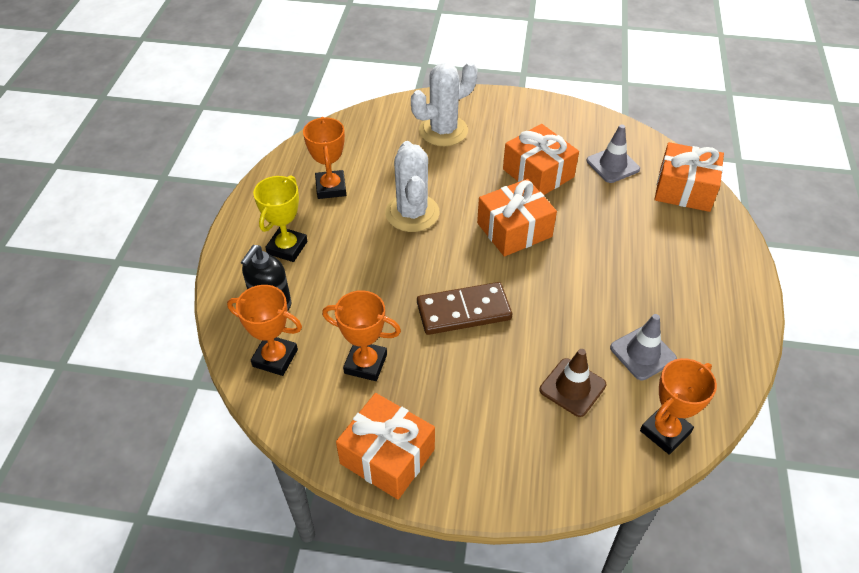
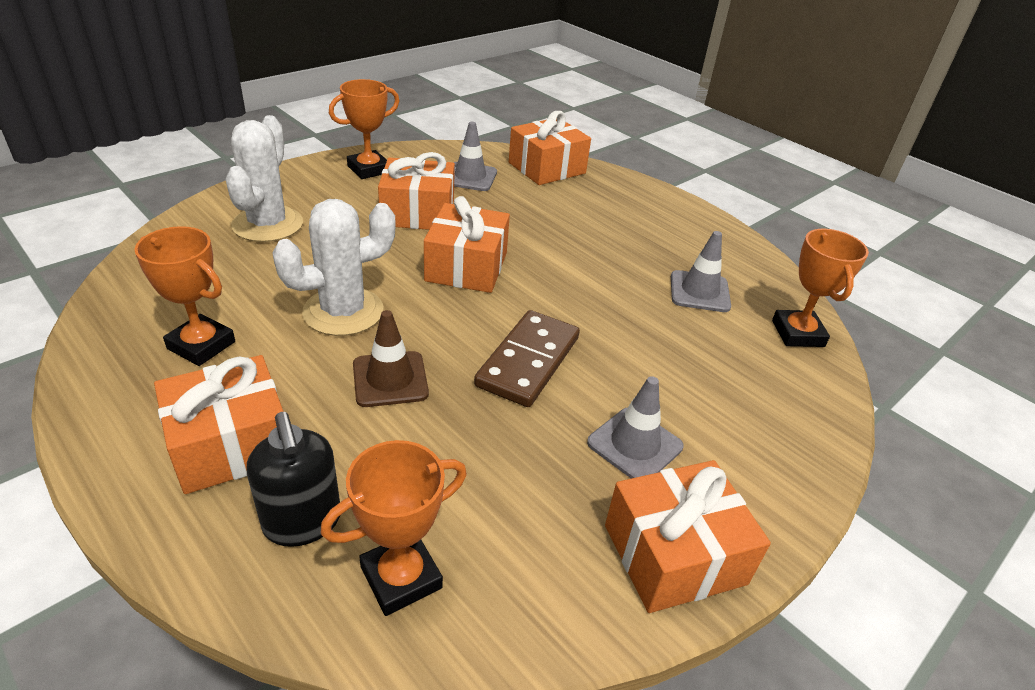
camera: 55 degrees left, 10 degrees down
yellow trophy [253,175,307,262] -> orange gift [154,355,284,494]
orange trophy [322,290,401,381] -> orange trophy moved to [329,79,399,179]
white cactus [385,141,439,232] -> white cactus turned 60 degrees counterclockwise [272,199,396,336]
brown traffic cone [540,349,606,417] -> brown traffic cone moved to [353,310,429,407]
none -> grey traffic cone [587,376,684,479]

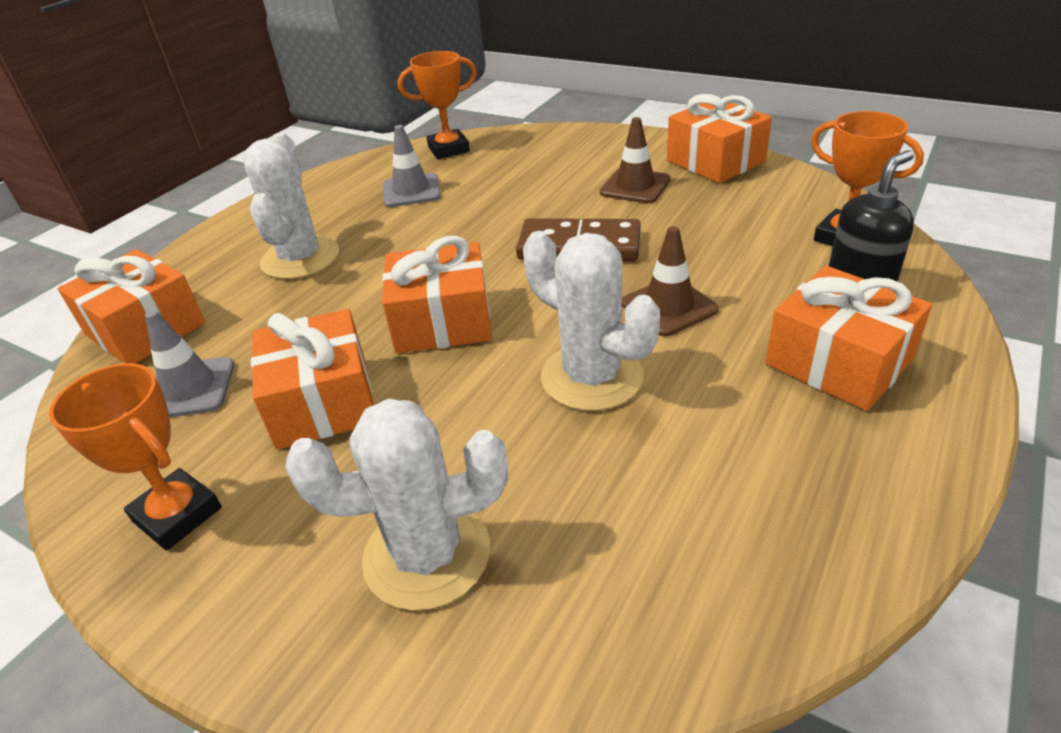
camera: 100 degrees left, 0 degrees up
orange trophy [134,226,235,366] -> none
grey traffic cone [587,376,684,479] -> brown traffic cone [600,117,671,203]
none -> white cactus [243,133,339,279]

